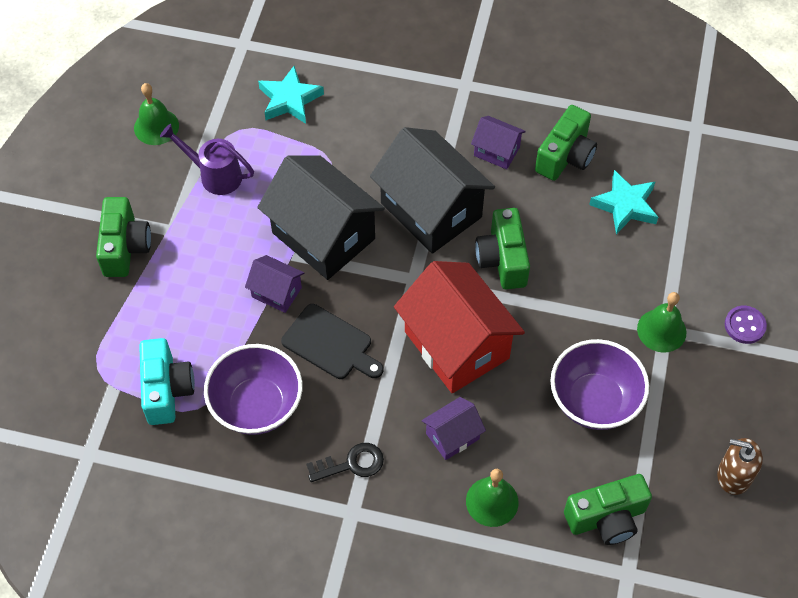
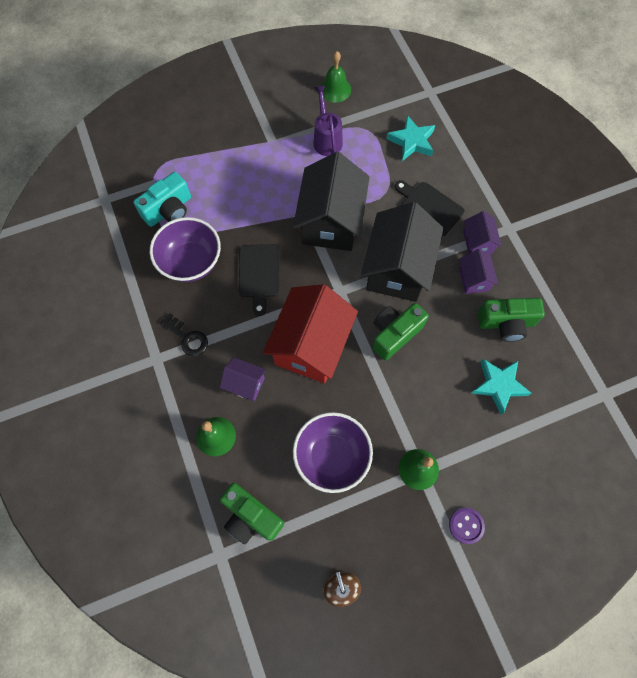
camera: 55 degrees right, 10 degrees up
green camera [96,197,151,277] -> none
purple house [245,255,304,313] -> purple house moved to [463,211,502,254]
none -> black cutting board [394,180,465,236]

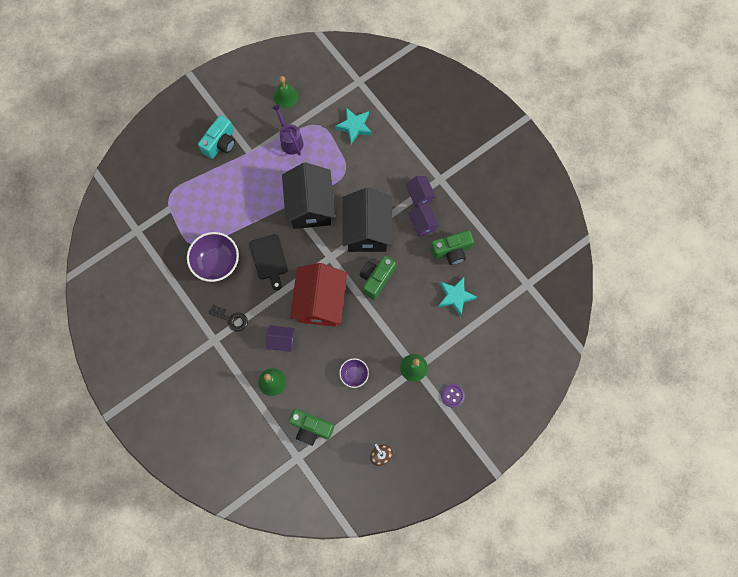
camera: 15 degrees left, 5 degrees up
turquoise camera [133,172,191,227] -> turquoise camera moved to [198,115,235,159]
purple bowl [293,412,373,493] -> purple bowl [339,358,369,388], size x0.55
black cutting board [394,180,465,236] -> none

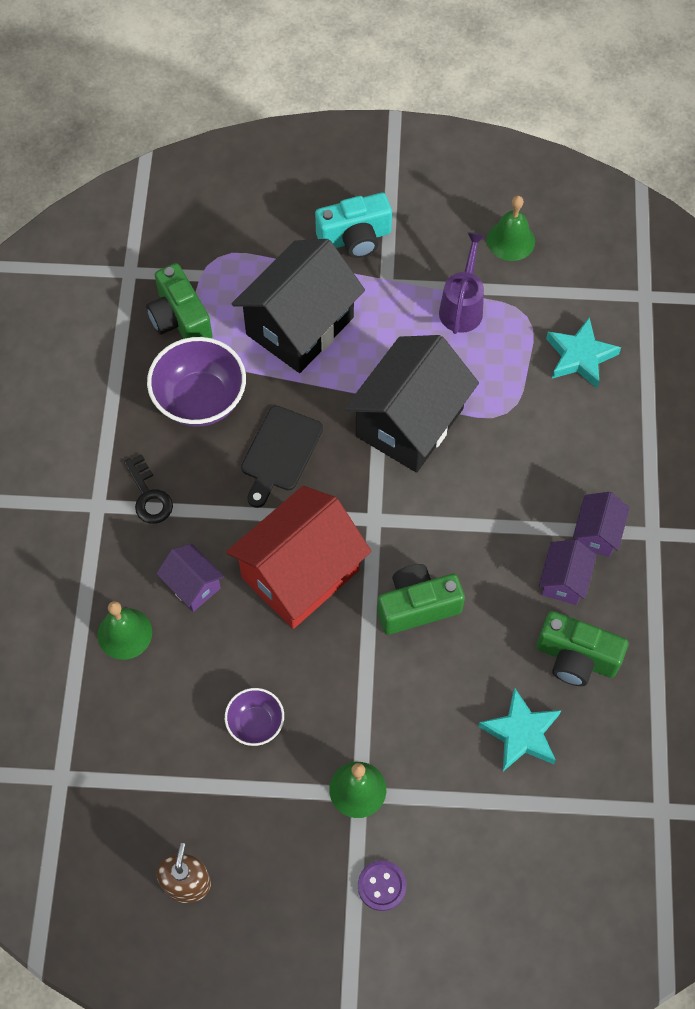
camera: 40 degrees right, 10 degrees down
green camera [289,409,334,446] -> green camera moved to [146,263,212,339]
black house [342,188,392,252] -> black house moved to [232,239,365,373]

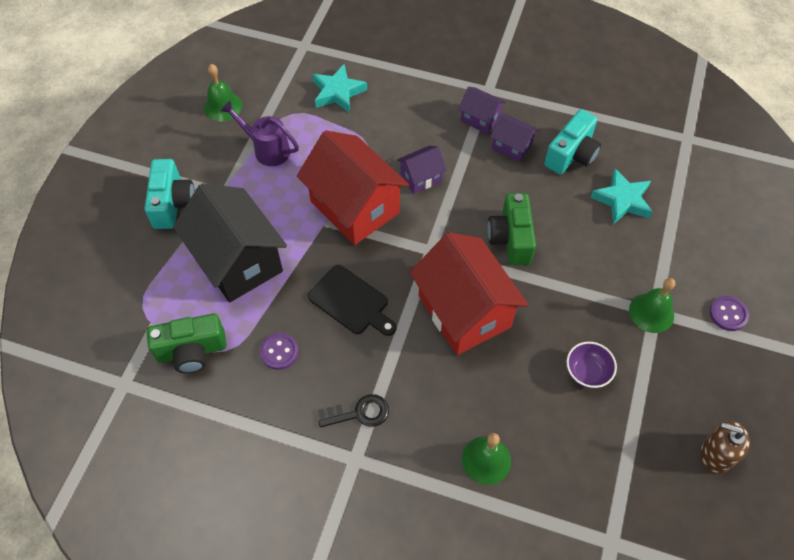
camera: 75 degrees left, 5 degrees down
purple bowl [147,337,246,427] -> purple button [260,333,299,370]
purple house [156,544,224,612] -> purple house moved to [397,146,447,194]
black house [344,335,479,473] -> red house [297,130,409,245]
green camera [536,611,628,686] -> turquoise camera [544,109,601,174]

